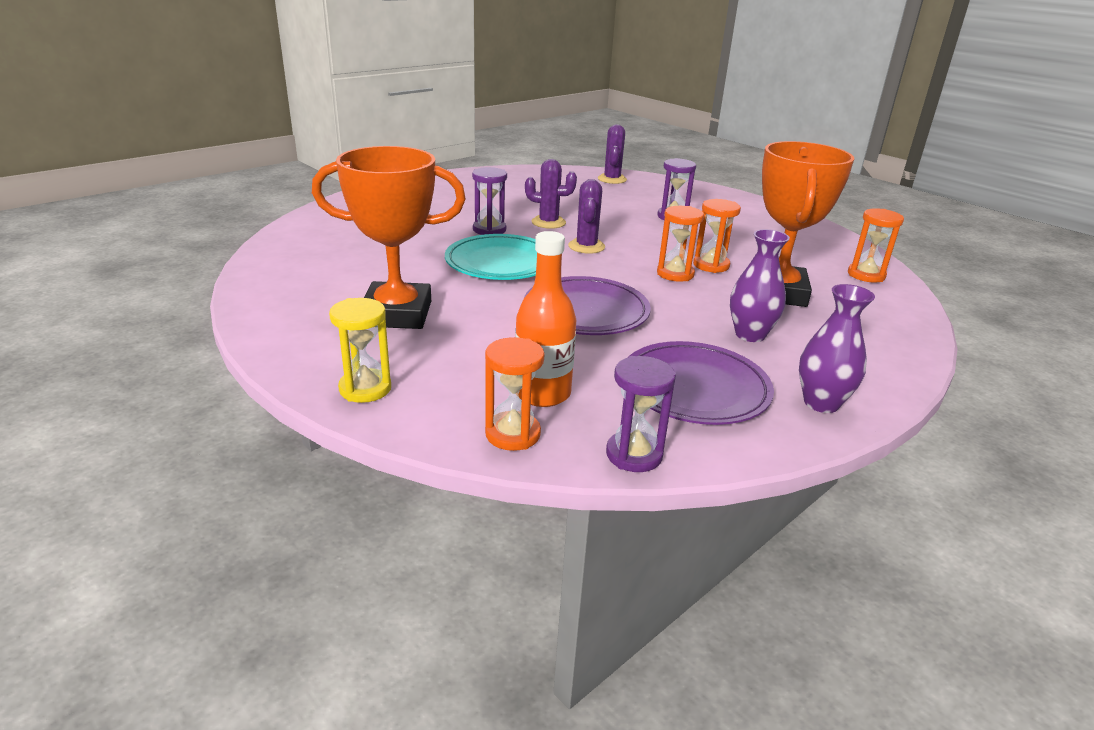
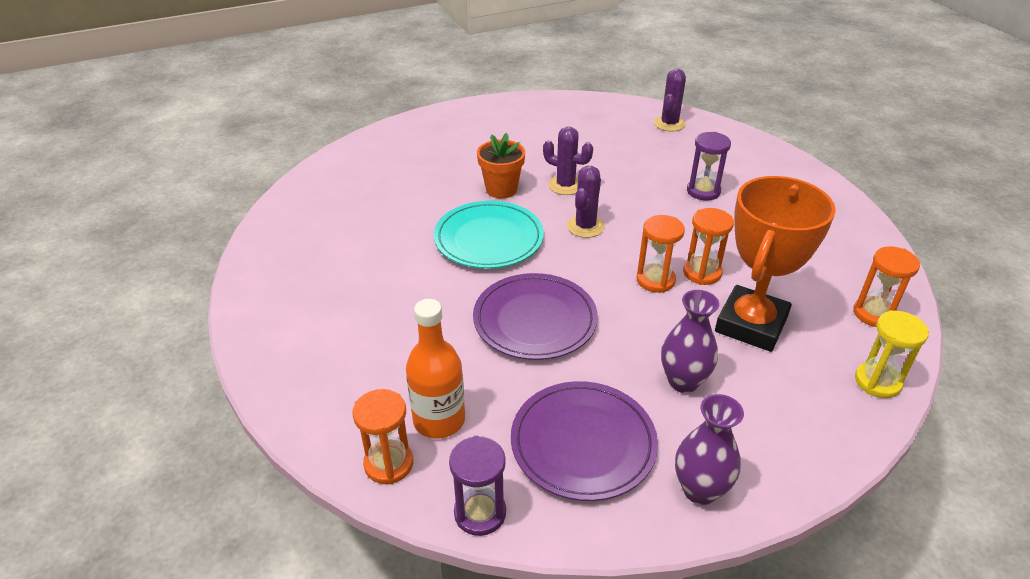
camera: 20 degrees right, 10 degrees up
orange trophy [312,146,466,329] -> none
yellow hourglass [329,298,391,403] -> yellow hourglass moved to [855,310,929,398]
purple hourglass [472,167,507,235] -> orange flower pot [477,133,525,198]

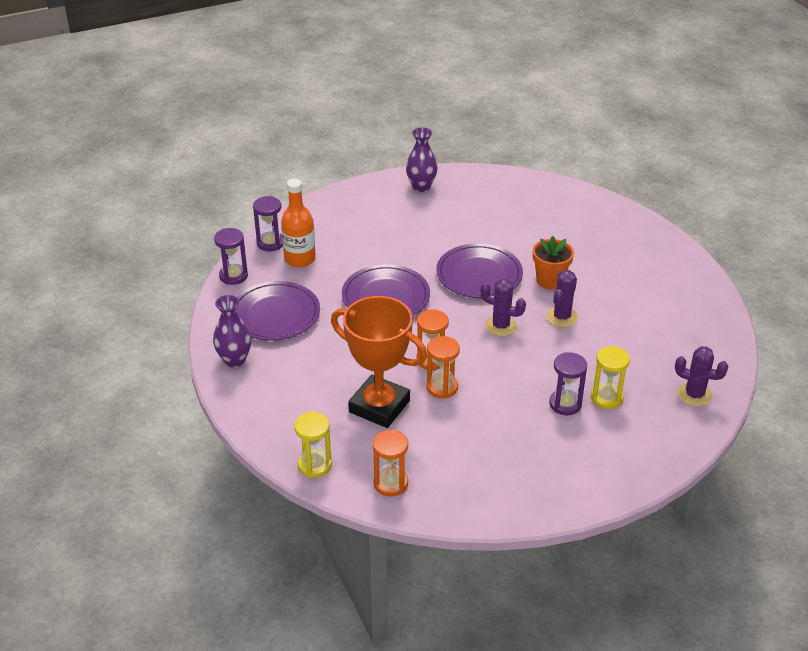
camera: 90 degrees right, 0 degrees up
orange hourglass [352,389,413,484] -> purple hourglass [253,196,283,251]
turquoise plate [434,201,544,269] -> purple plate [436,243,523,298]
purple vase [661,290,719,393] -> purple vase moved to [406,127,438,192]
none -> yellow hourglass [591,346,630,409]

